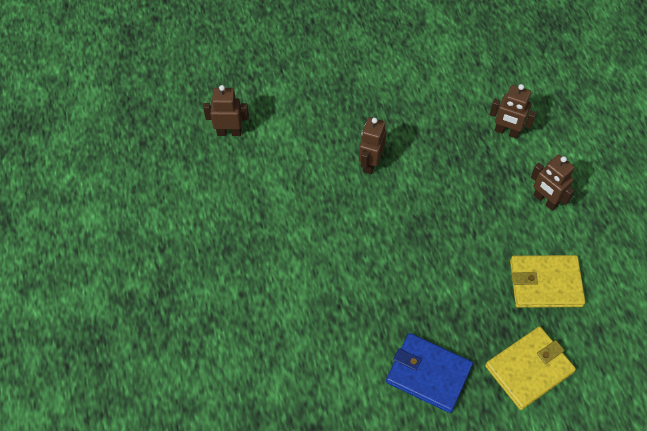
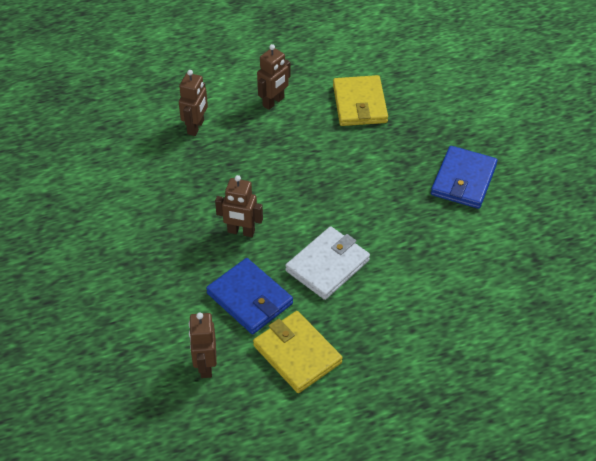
camera: 95 degrees left, 10 degrees down
yellow wallet [485,326,576,410] -> yellow wallet moved to [253,311,343,393]
none -> blue wallet [206,258,293,334]
none -> white wallet [285,226,370,300]

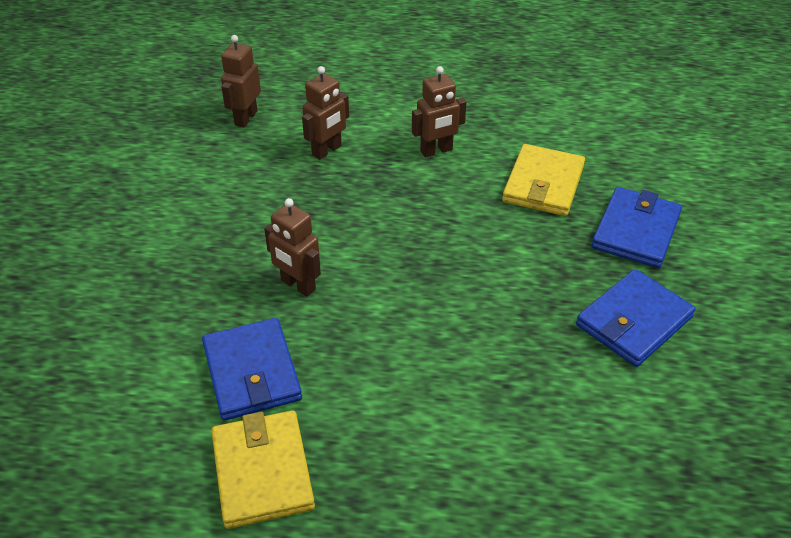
camera: 25 degrees right, 5 degrees down
brown robot [189,312,217,378] -> brown robot moved to [221,35,261,127]
white wallet [285,226,370,300] -> none
none -> blue wallet [592,187,682,268]

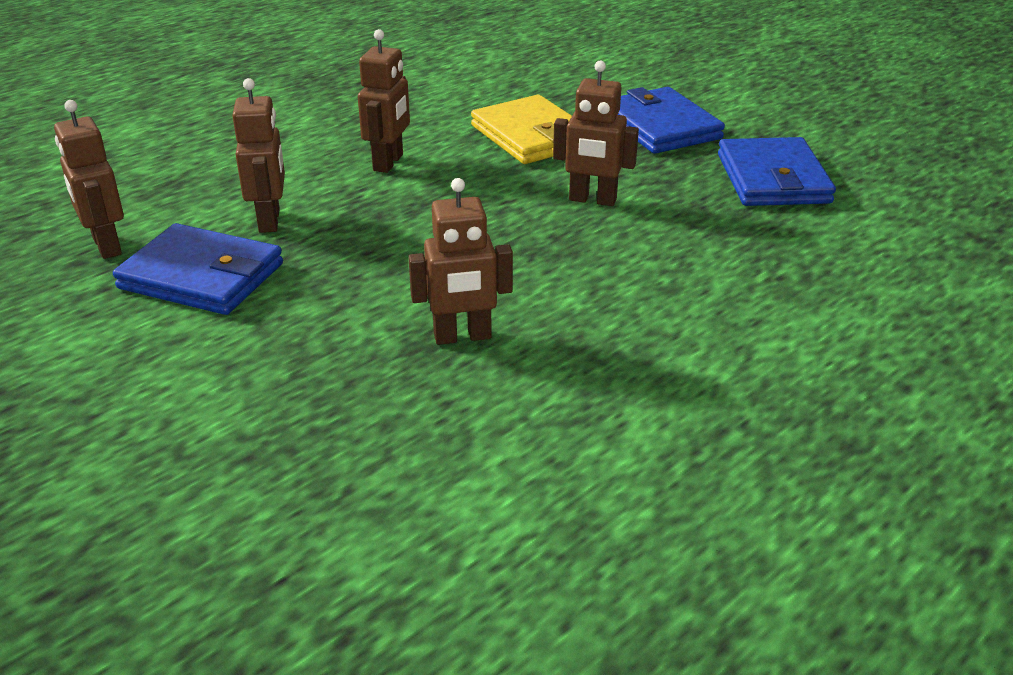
camera: 50 degrees left, 10 degrees down
blue wallet [202,318,302,421] -> blue wallet moved to [113,223,283,315]
yellow wallet [211,410,315,529] -> none
none -> brown robot [553,60,639,206]

